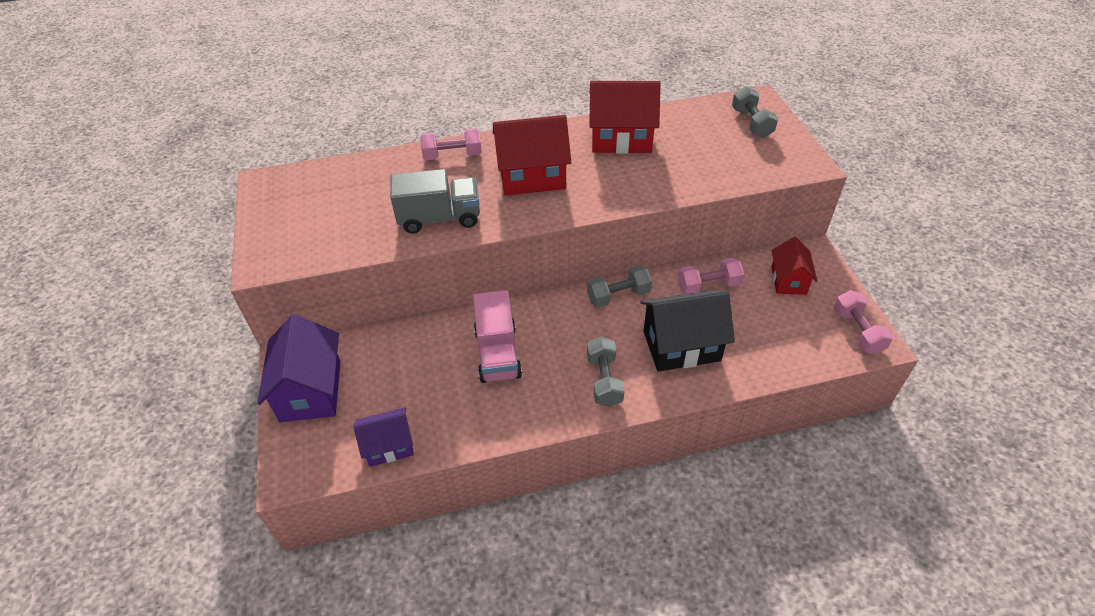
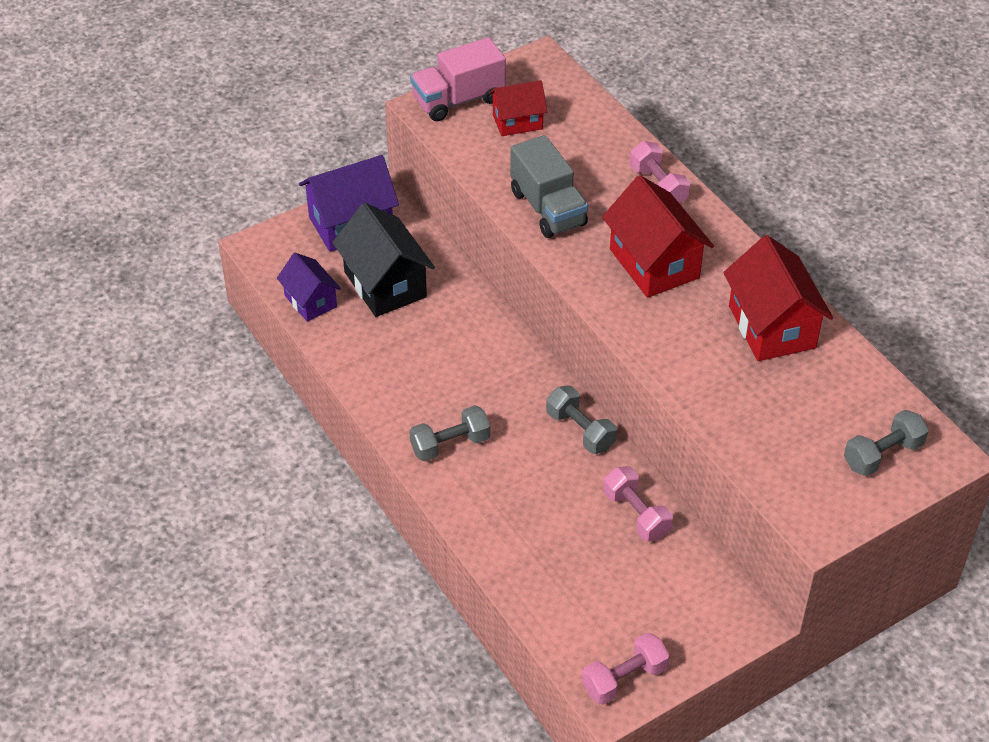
camera: 70 degrees right, 0 degrees up
pink truck [473,290,522,383] -> pink truck moved to [410,37,506,121]
black house [641,290,735,371] -> black house moved to [332,203,435,317]
red house [771,237,817,295] -> red house moved to [489,80,547,136]

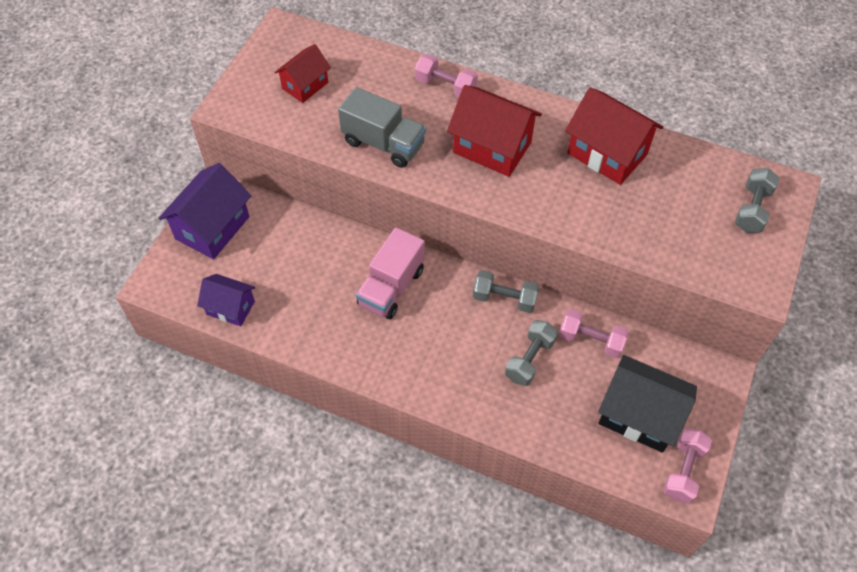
camera: 35 degrees left, 10 degrees up
black house [332,203,435,317] -> black house moved to [598,355,697,453]
grey dumbbell [409,405,490,462] -> grey dumbbell moved to [505,320,558,386]
pink truck [410,37,506,121] -> pink truck moved to [356,227,425,319]

